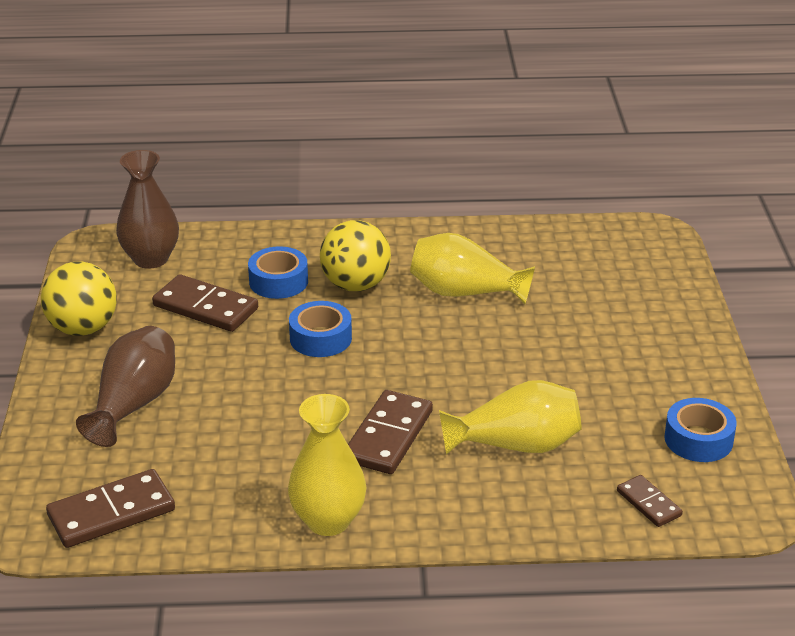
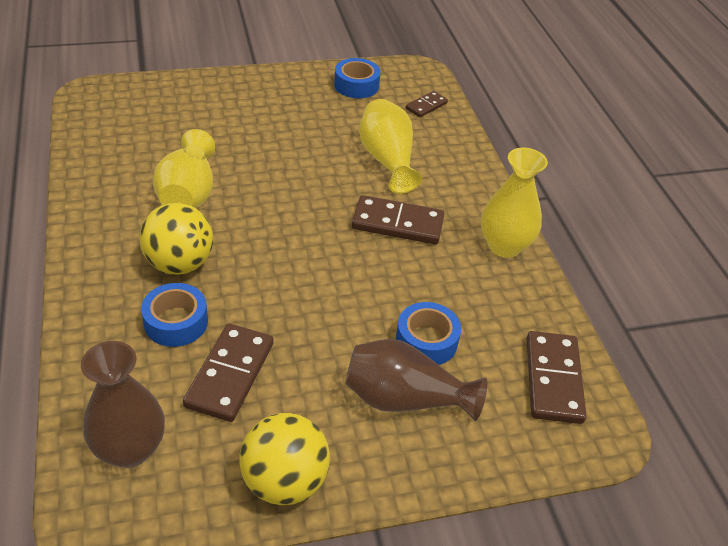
camera: 105 degrees left, 10 degrees up
brown domino [46,469,175,548] -> brown domino turned 45 degrees clockwise [527,331,587,424]
blue tape [289,301,352,357] -> blue tape moved to [396,302,461,365]

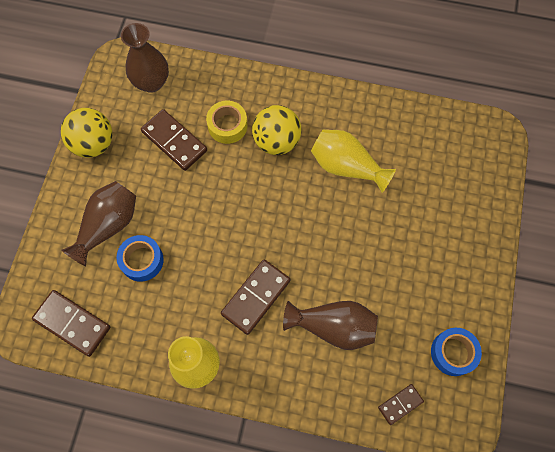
camera: 120 degrees right, 25 degrees up
blue tape [141,283,208,347] -> yellow tape [206,101,247,144]
yellow vase [359,99,422,194] -> brown vase [283,301,378,350]
brown domino [406,91,448,117] -> brown domino turned 75 degrees clockwise [378,384,424,425]

